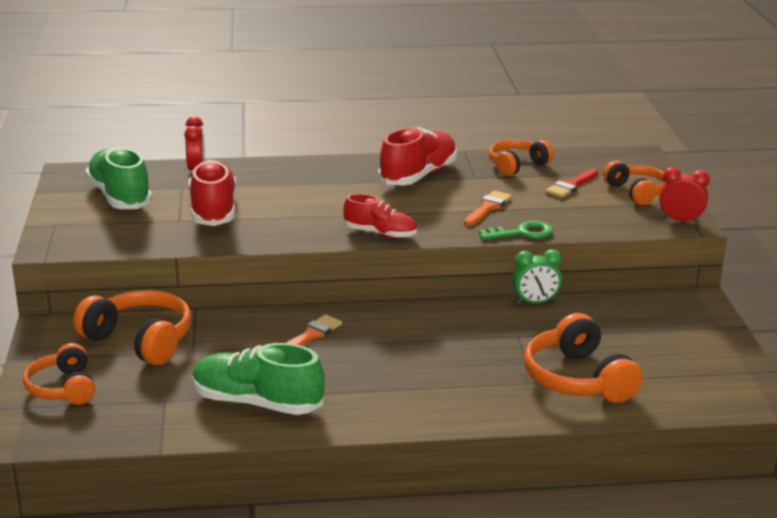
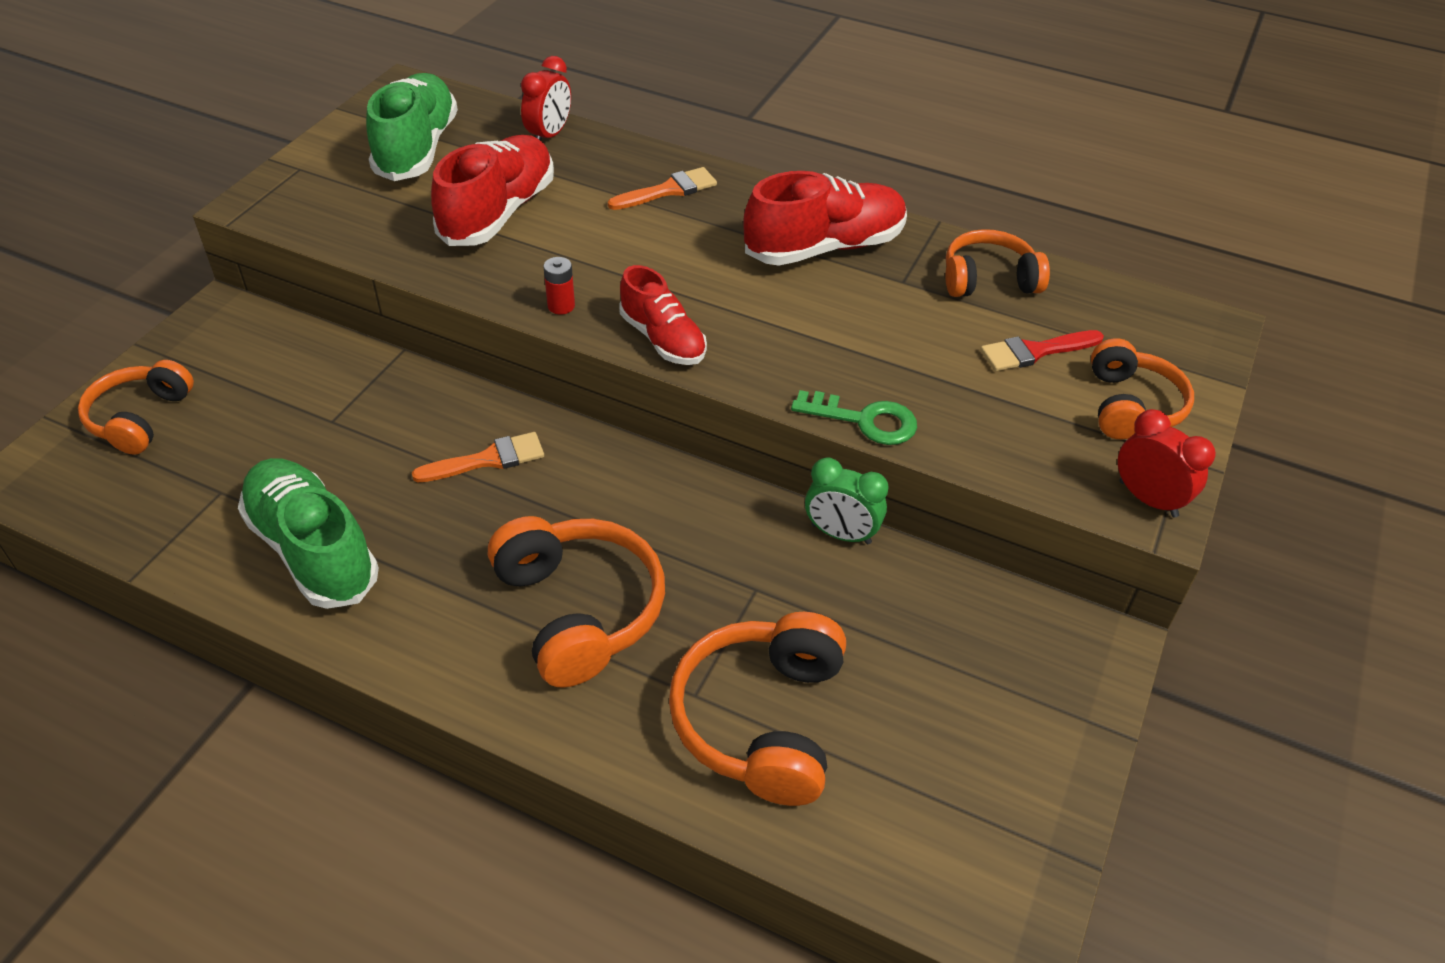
camera: 30 degrees right, 20 degrees up
orange headphones [73,290,192,365] -> orange headphones moved to [488,516,665,688]
orange brush [464,190,512,226] -> orange brush moved to [608,167,717,210]
none -> red battery [543,257,575,315]

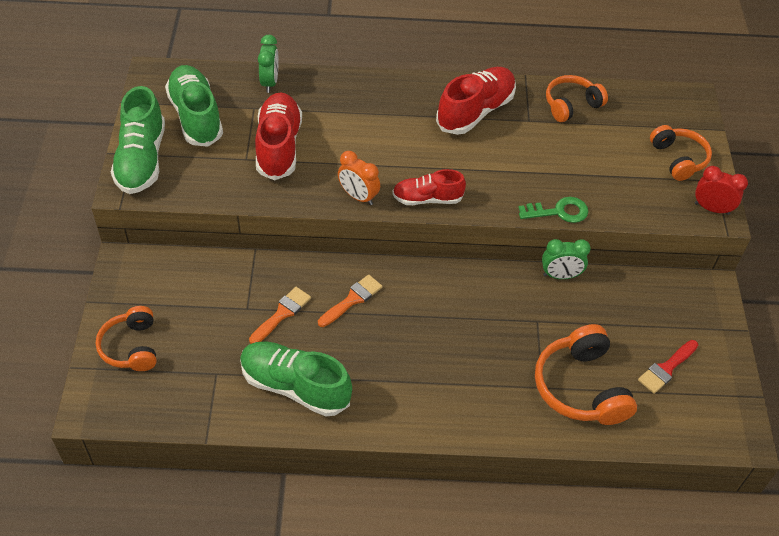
camera: 25 degrees left, 5 degrees up
orange headphones [488,516,665,688] -> none
red clock [521,56,571,141] -> green clock [258,35,279,93]
red battery [543,257,575,315] -> orange clock [338,151,380,205]
orange brush [608,167,717,210] -> orange brush moved to [249,287,311,344]
red shoe [619,265,707,365] -> red shoe turned 150 degrees clockwise [392,169,466,205]
red brush [980,330,1104,371] -> red brush moved to [638,340,698,394]
none -> green shoe [111,86,165,194]

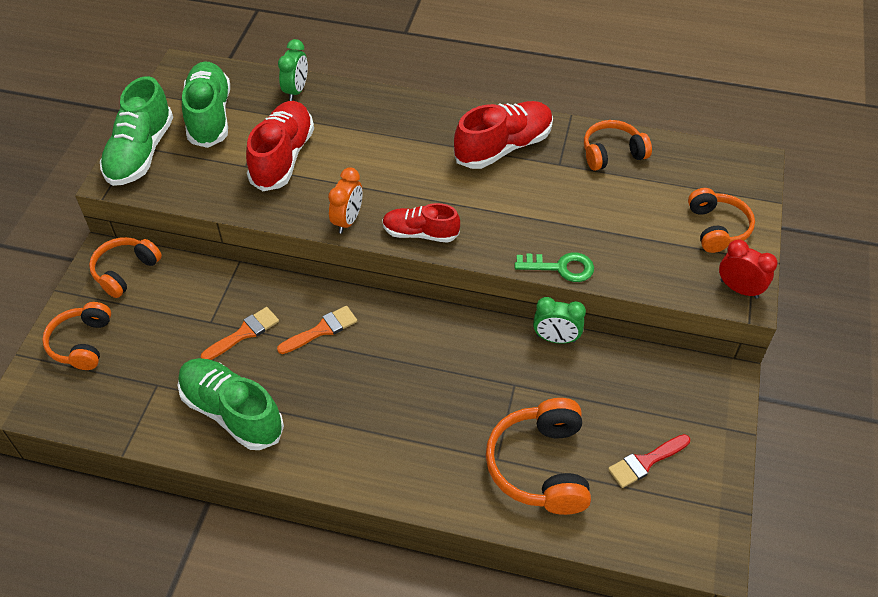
camera: 15 degrees right, 0 degrees up
orange clock [338,151,380,205] -> orange clock turned 120 degrees counterclockwise [328,167,363,234]
none -> orange headphones [89,237,162,298]

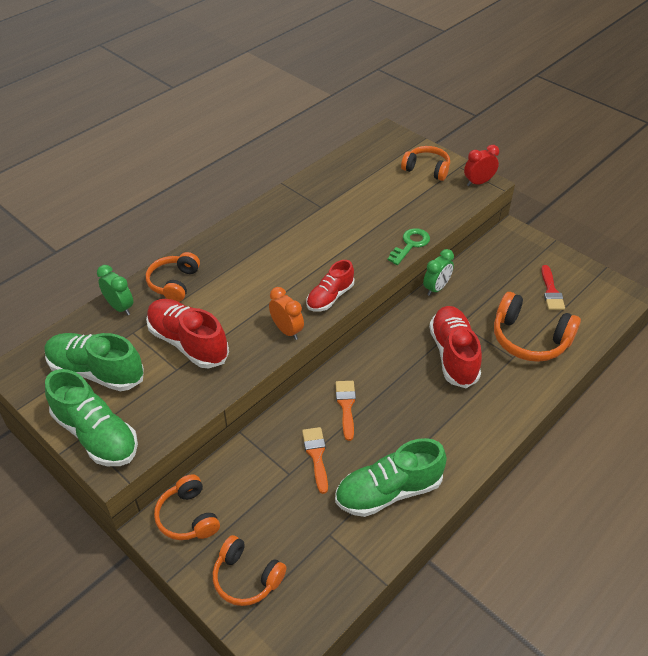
camera: 60 degrees left, 5 degrees down
red shoe [454,101,553,169] -> red shoe moved to [429,306,482,388]
orange headphones [584,120,652,171] -> orange headphones moved to [146,252,200,302]

